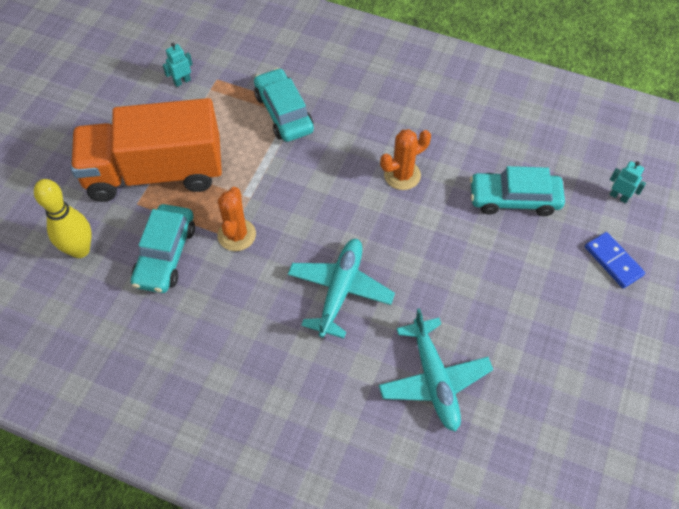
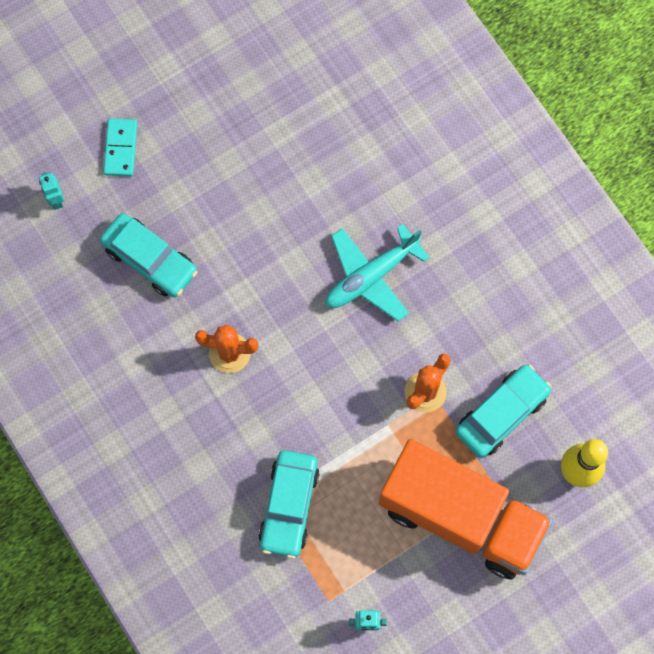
camera: 145 degrees left, 15 degrees up
turquoise plane [379,308,493,432] -> none
blue domino [585,232,645,288] -> turquoise domino [103,118,137,176]

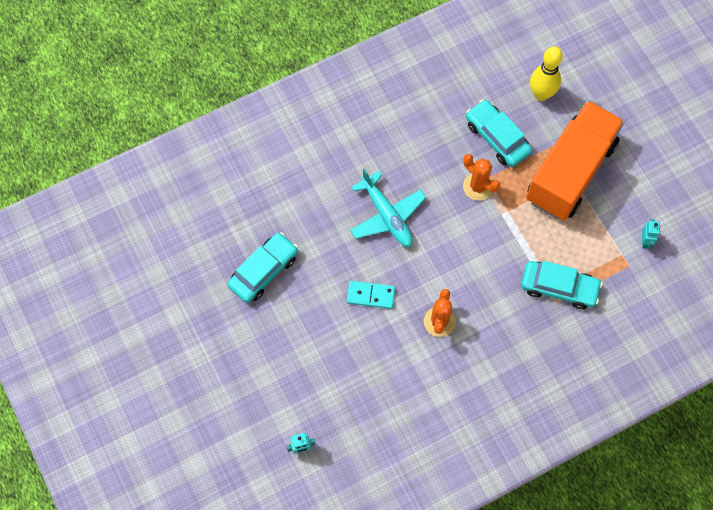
camera: 85 degrees left, 5 degrees down
turquoise car [100,213,198,297] -> turquoise car moved to [227,232,298,303]
turquoise domino [103,118,137,176] -> turquoise domino moved to [347,281,395,309]

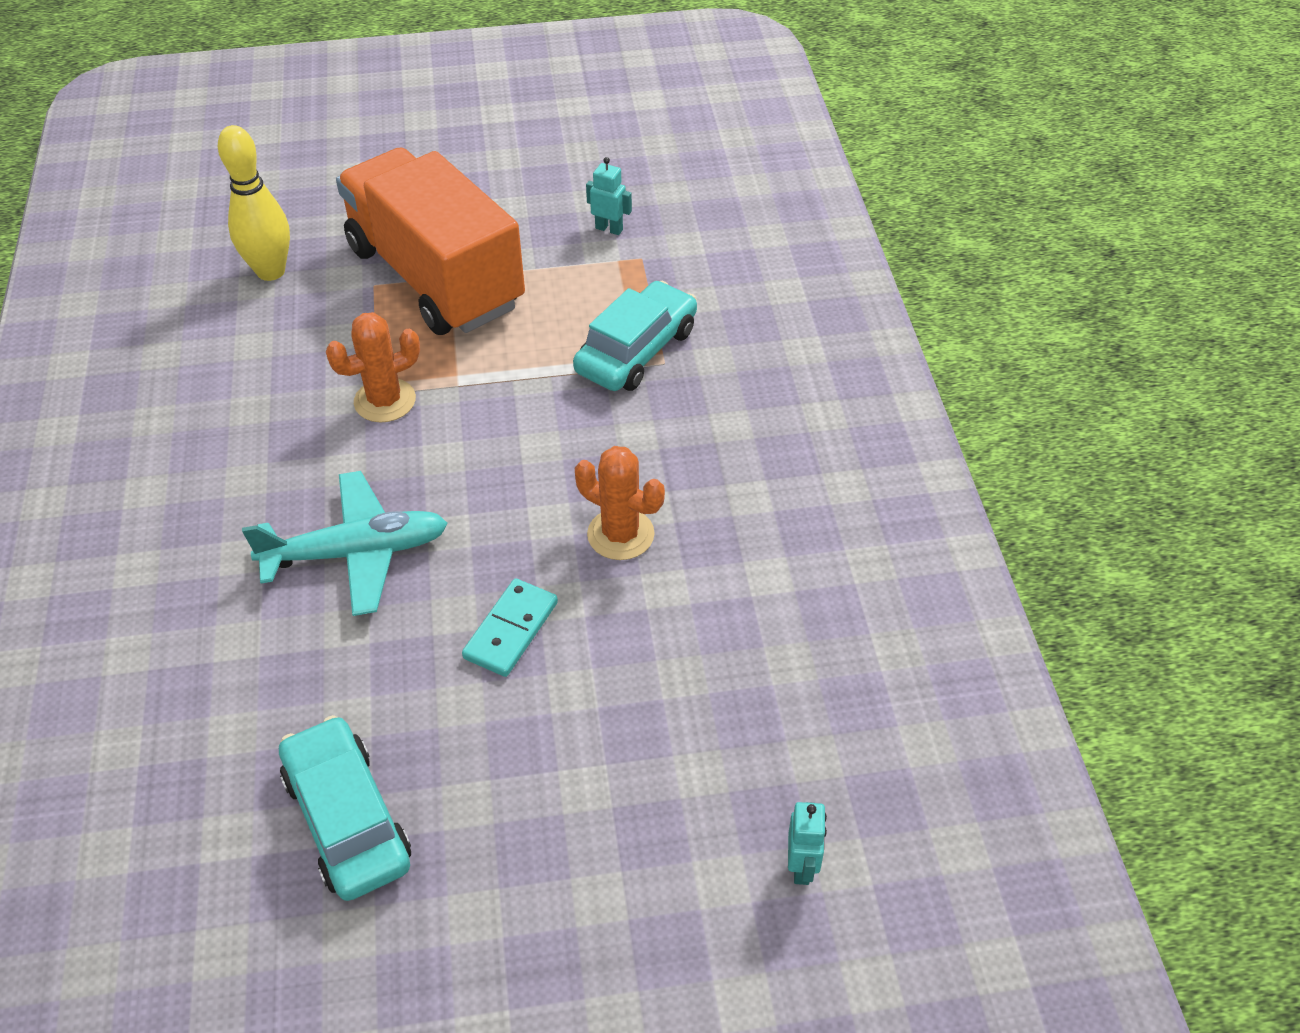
camera: 70 degrees left, 20 degrees down
turquoise car [466,99,532,167] -> none

